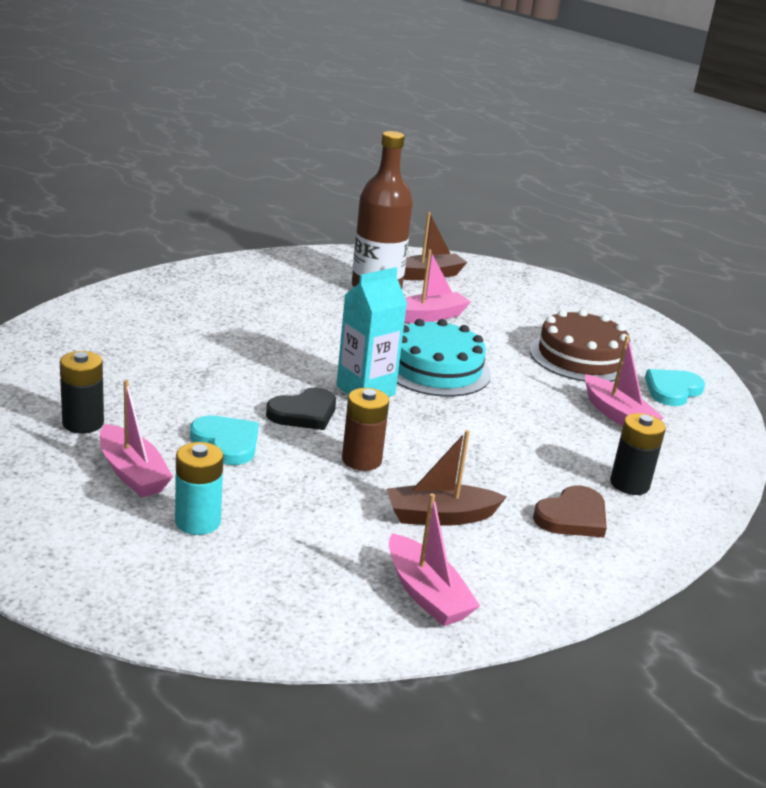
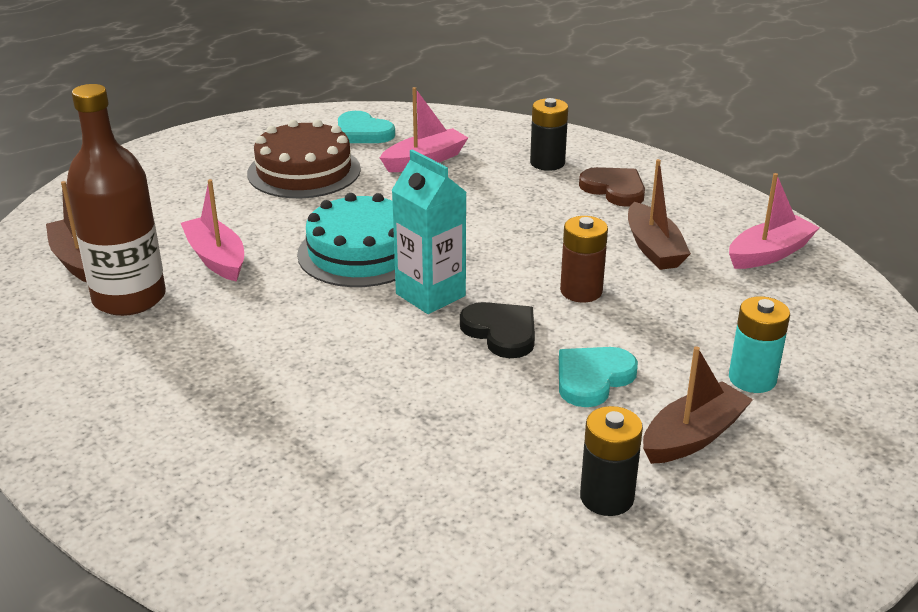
camera: 90 degrees left, 5 degrees up
pink boat [100,380,173,497] -> brown boat [643,346,753,464]

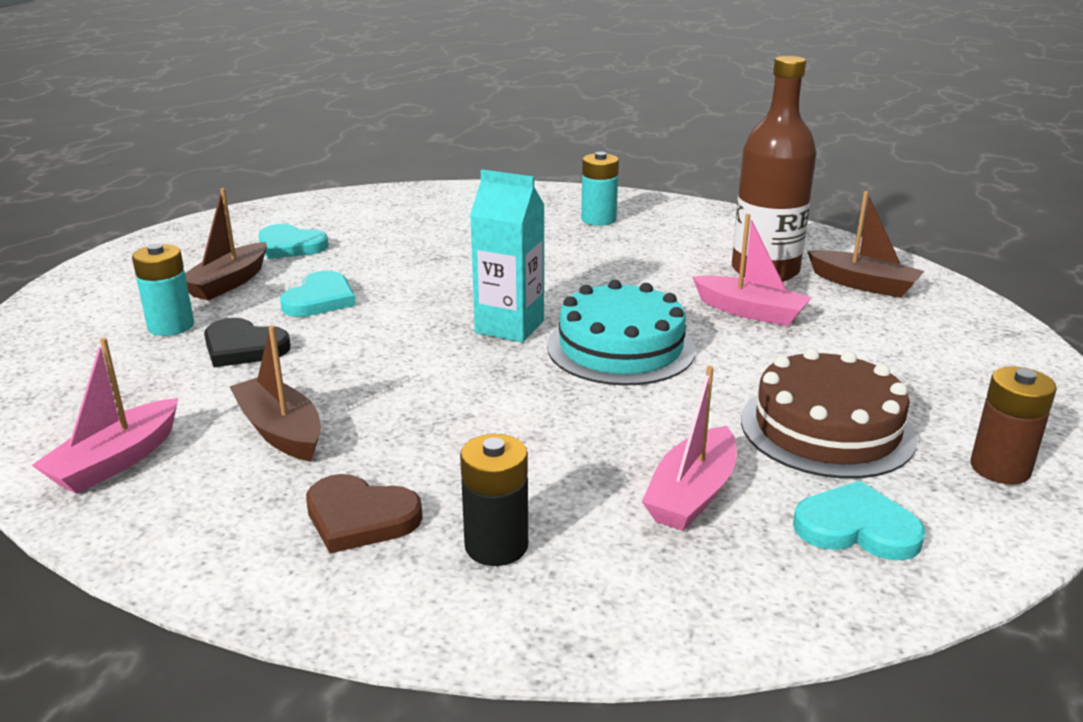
camera: 155 degrees right, 5 degrees down
black heart [460,302,535,358] -> black heart moved to [204,318,291,367]
brown battery [560,216,608,302] -> brown battery moved to [971,366,1057,484]
black battery [580,406,643,516] -> turquoise heart [259,224,328,259]
none -> turquoise battery [581,152,619,226]

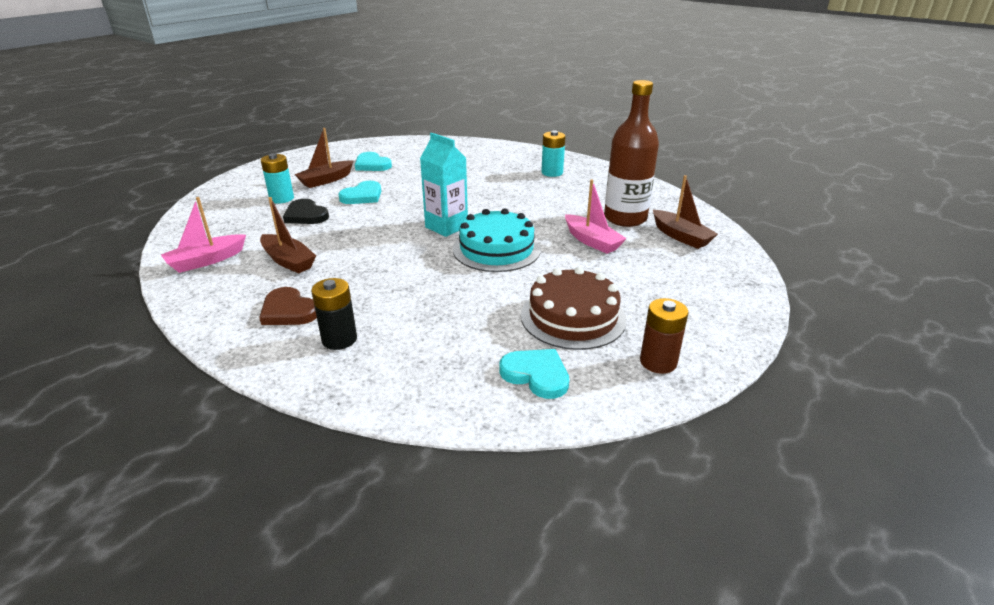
camera: 20 degrees right, 5 degrees up
brown boat [229,325,321,461] -> brown boat turned 150 degrees clockwise [260,197,316,273]
pink boat [642,366,736,531] -> none

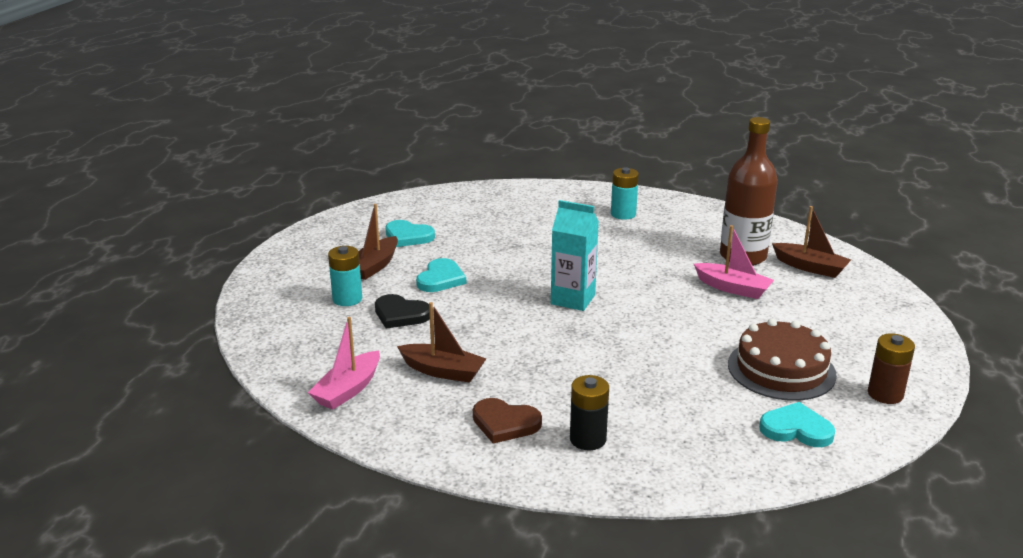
camera: 20 degrees left, 5 degrees down
turquoise cake [453,208,541,272] -> none

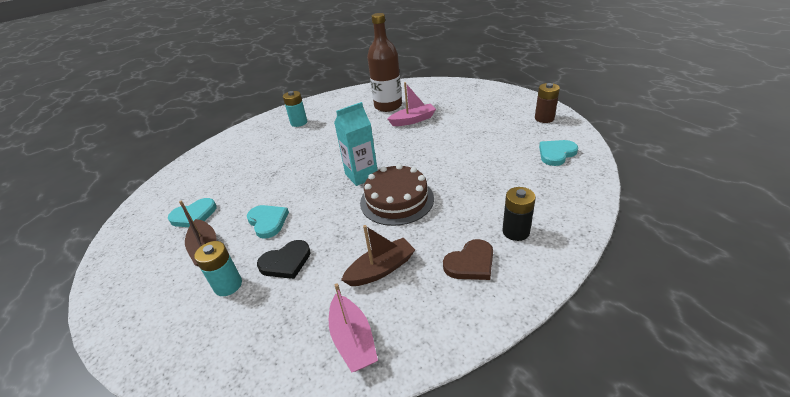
camera: 50 degrees left, 10 degrees up
brown cake [728,319,837,401] -> brown cake moved to [360,164,434,226]
brown boat [772,206,851,278] -> none

